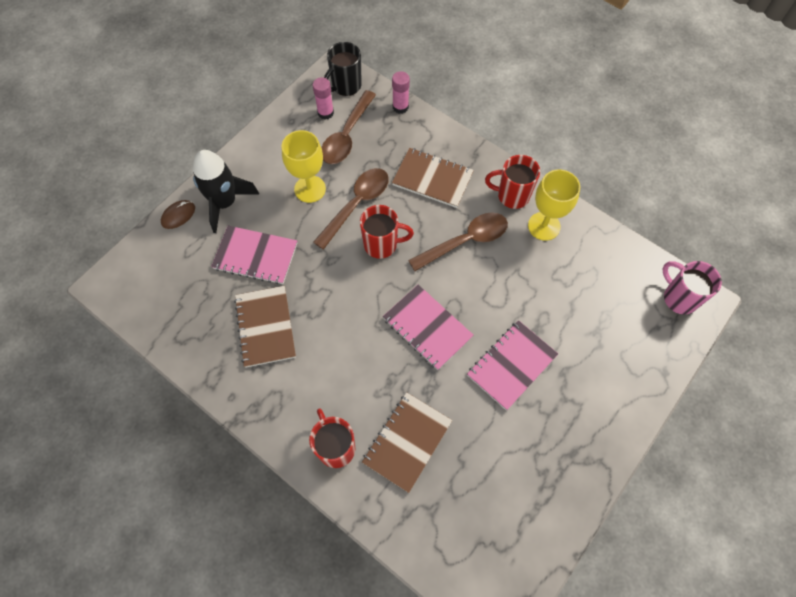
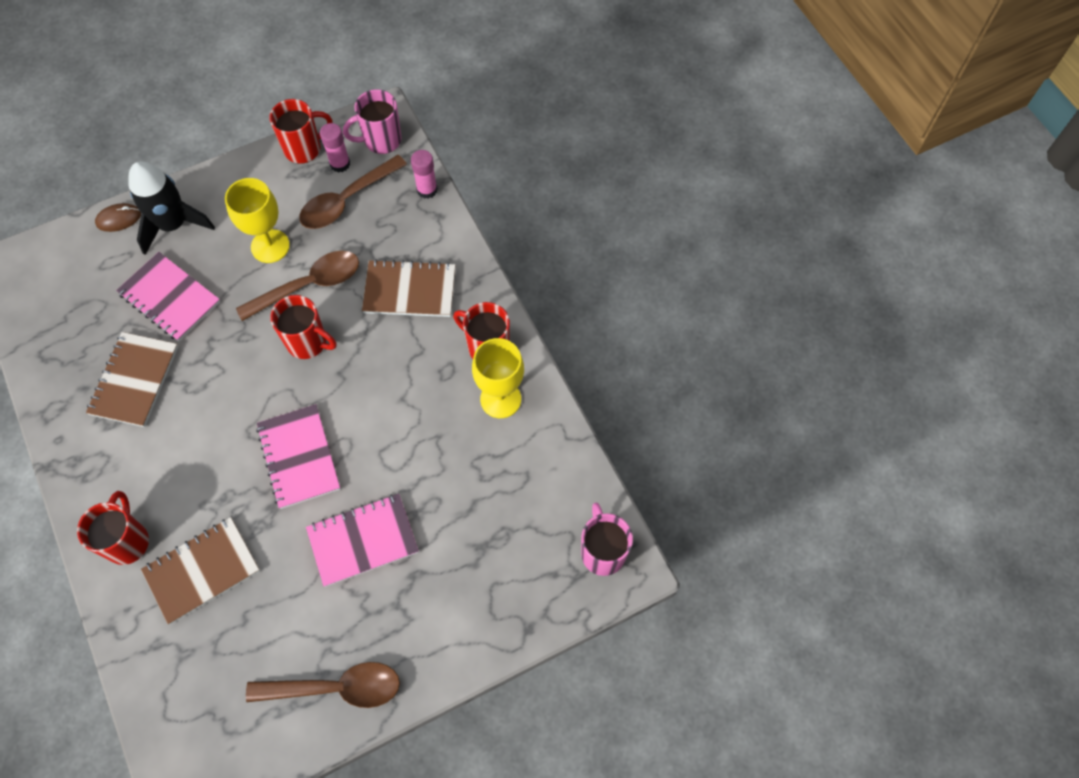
camera: 25 degrees right, 0 degrees up
black mug [324,42,362,96] -> pink mug [343,89,401,154]
brown notebook [392,148,474,208] -> brown notebook turned 45 degrees counterclockwise [362,259,455,317]
brown spoon [408,213,508,271] -> brown spoon moved to [246,662,400,708]
none -> red mug [269,99,333,164]

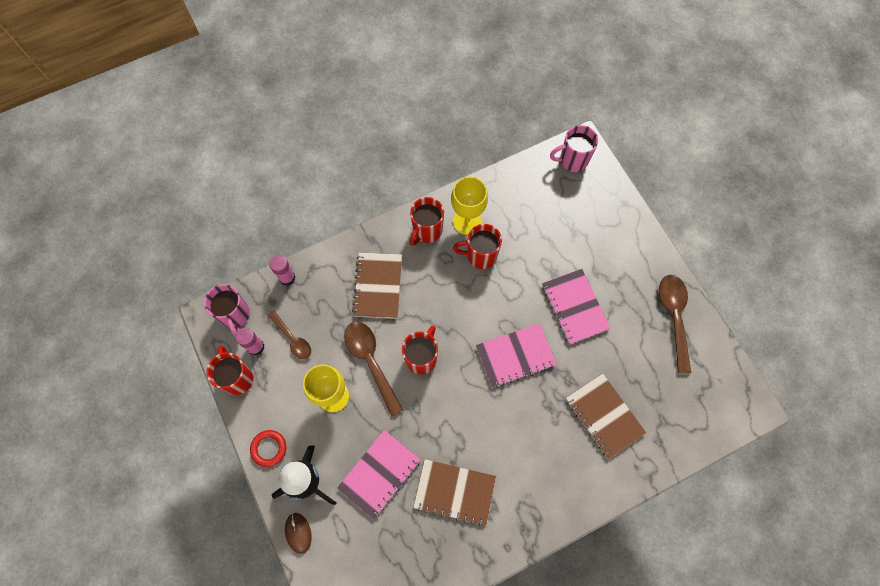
camera: 90 degrees left, 5 degrees up
red mug [77,491,149,565] -> red mug moved to [453,224,502,269]
brown spoon [299,155,407,229] -> brown spoon [268,310,311,359], size x0.63
none -> red ring [250,430,286,467]

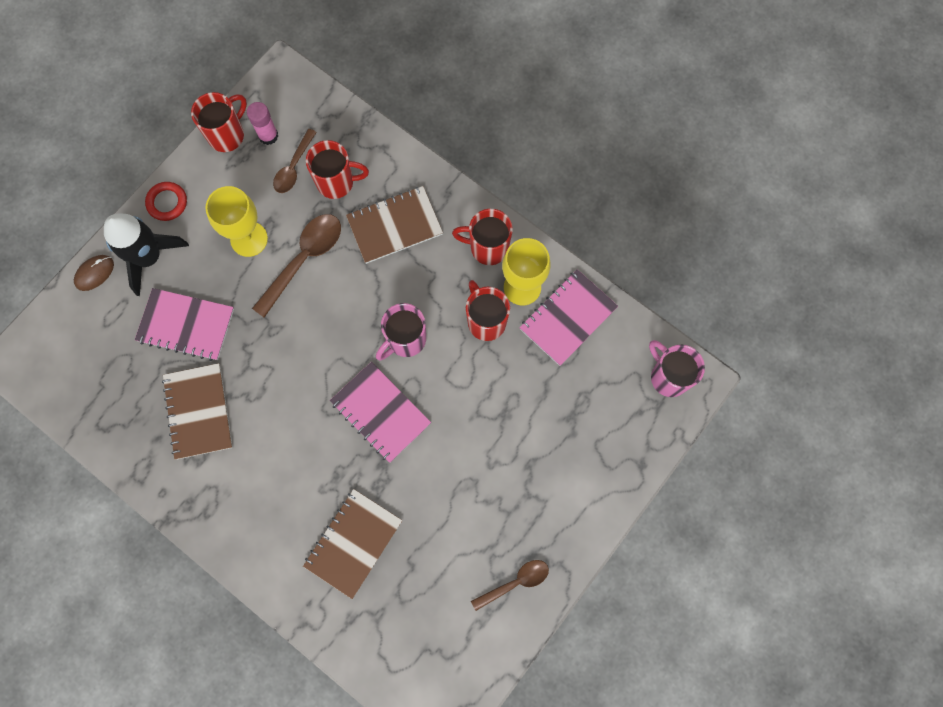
camera: 65 degrees right, 5 degrees up
pink mug [204,284,250,336] -> pink mug moved to [376,303,426,361]
pink glue stick [269,255,295,285] -> none
red mug [402,326,438,375] -> red mug moved to [306,140,369,199]
pink notebook [542,269,611,345] -> pink notebook moved to [519,269,618,366]
brown spoon [659,275,691,374] -> brown spoon [471,560,549,611], size x0.63

